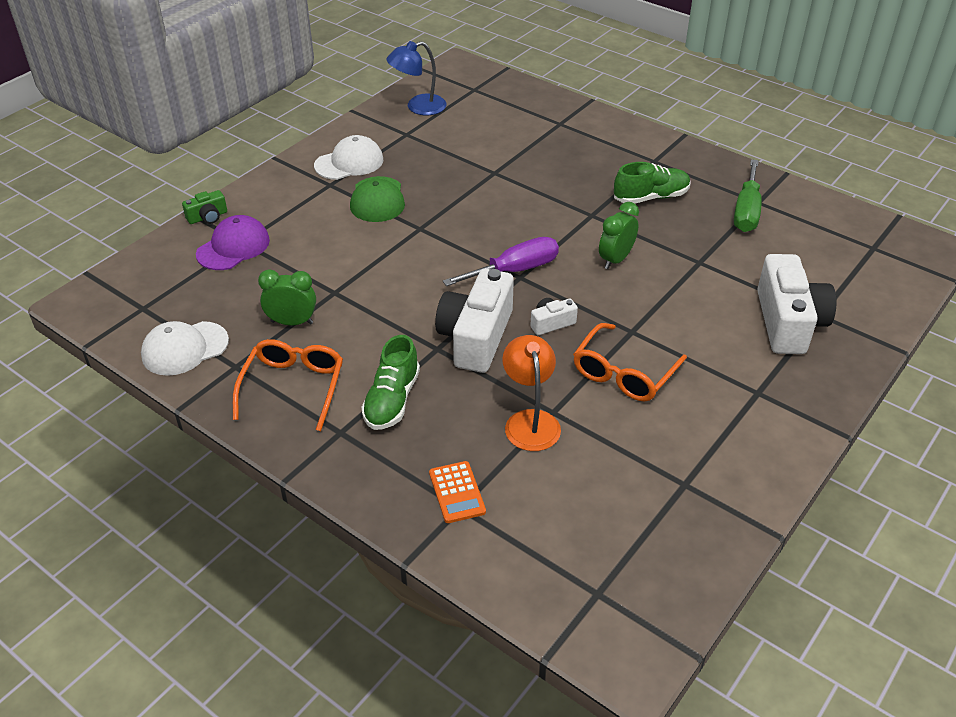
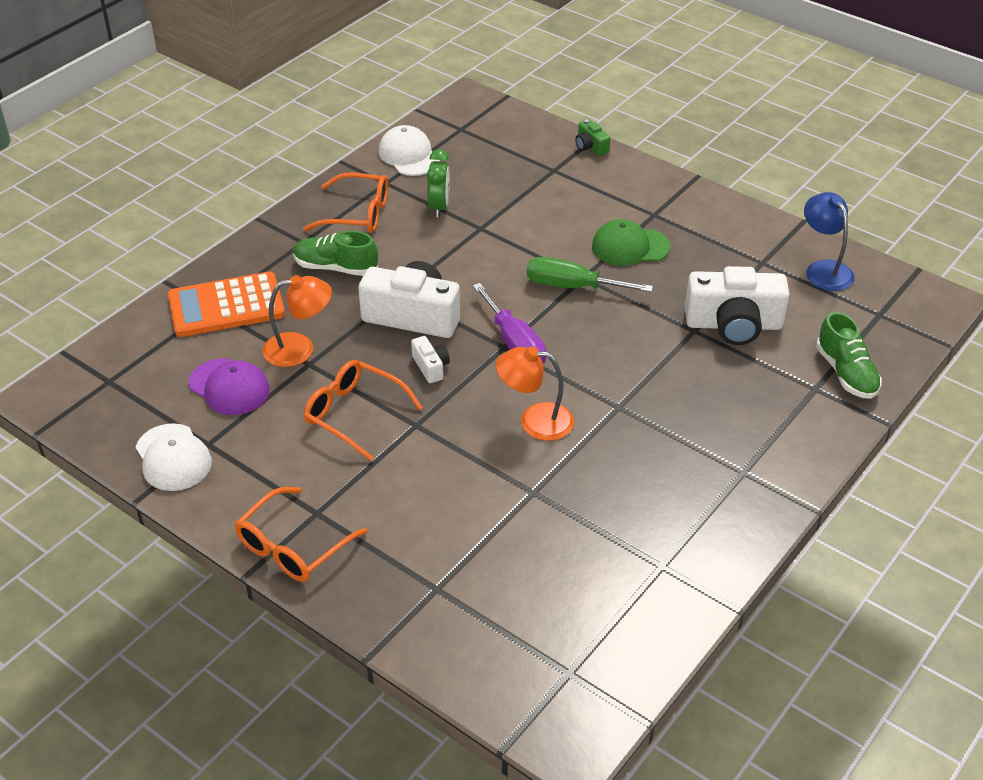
camera: 90 degrees right, 0 degrees up
purple cap [196,215,270,270] -> purple cap moved to [188,358,270,415]
white cap [314,135,383,180] -> white cap moved to [136,423,212,491]
orange calculator [429,461,486,523] -> orange calculator [168,272,285,337], size x1.93
green clock [599,202,639,269] -> orange lamp [496,347,574,441]
green shoe [614,162,691,204] -> green shoe moved to [816,311,882,399]
green screwdriver [734,159,762,232] -> green screwdriver moved to [527,257,653,292]
white camera [757,254,837,354] -> white camera moved to [685,266,790,345]
none -> orange glasses [235,487,367,582]

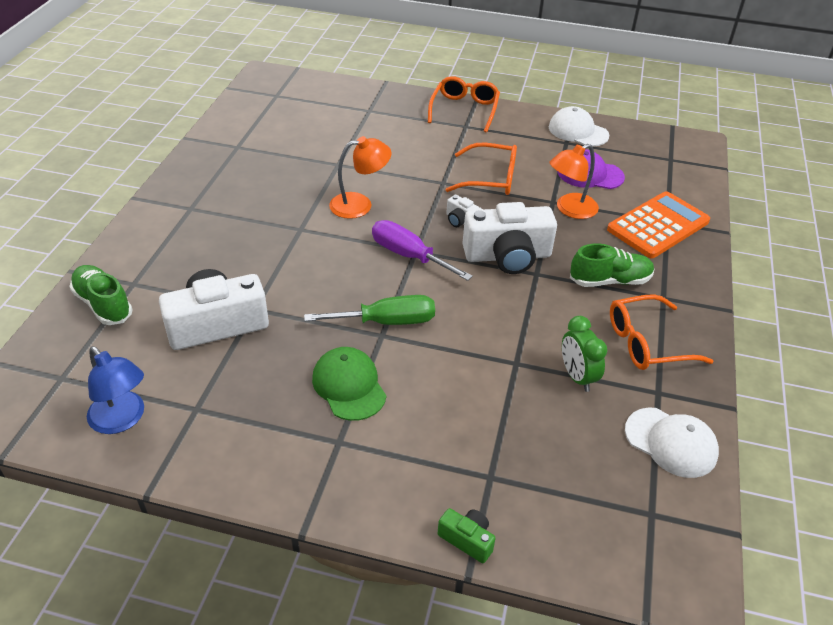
camera: 155 degrees right, 0 degrees up
green cap [592,219,670,266] -> green cap turned 90 degrees counterclockwise [312,347,386,421]

